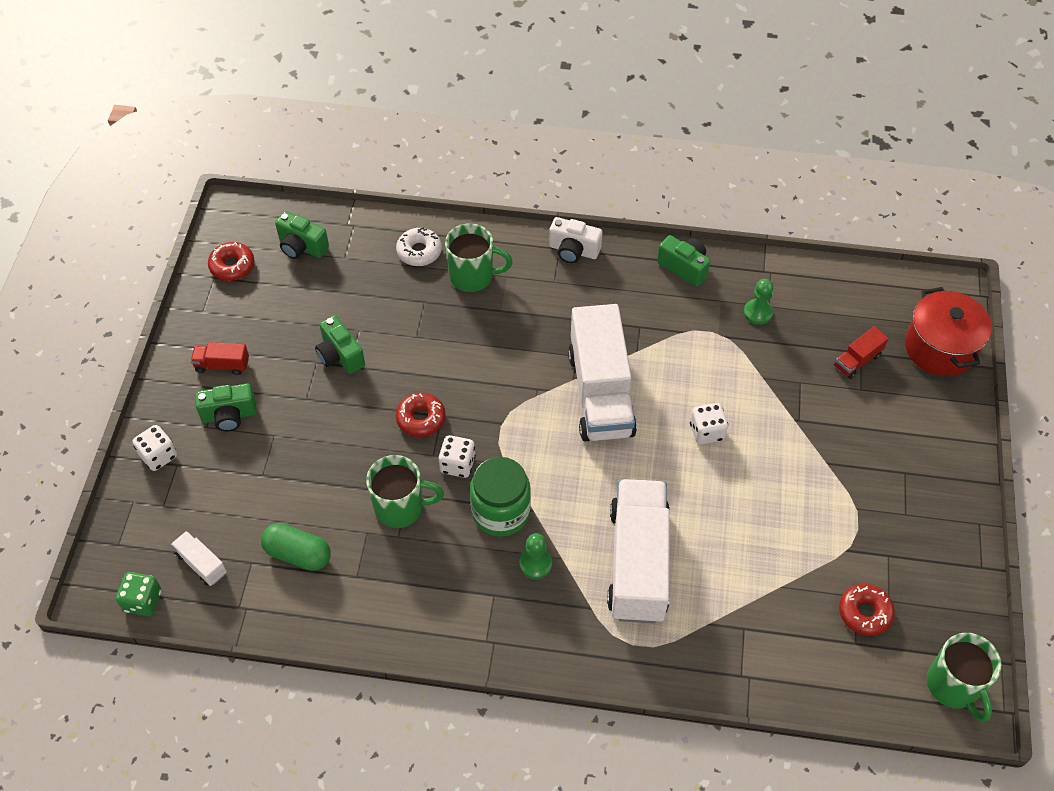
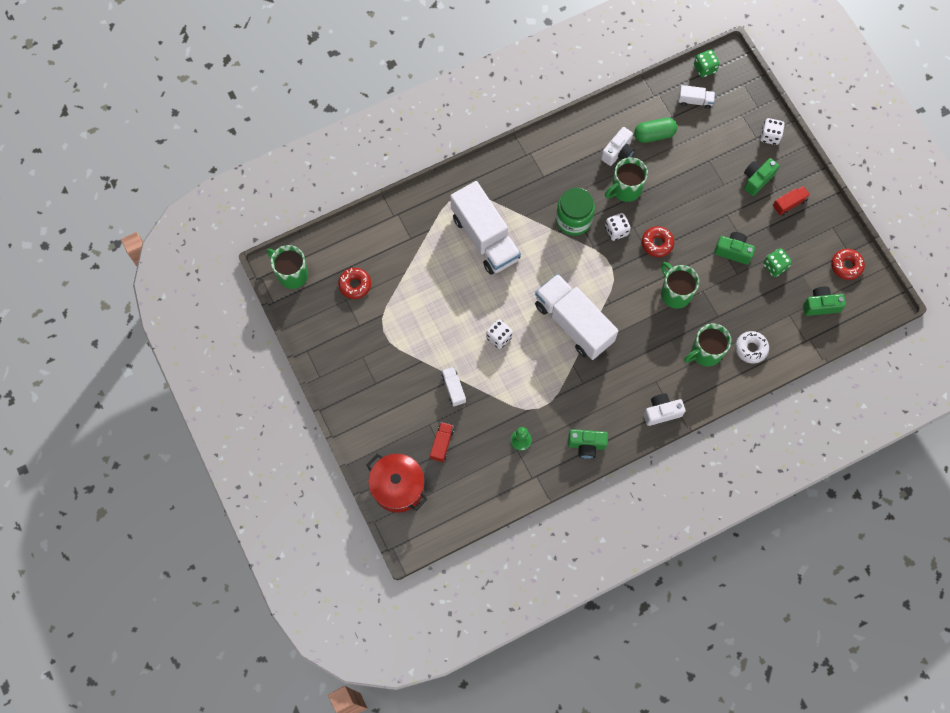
camera: 145 degrees right, 15 degrees up
green pawn [520,533,552,579] -> none
none -> white truck [441,367,466,407]
none -> white camera [601,127,635,166]
none -> green mug [661,262,699,309]
none -> green dice [763,248,792,277]

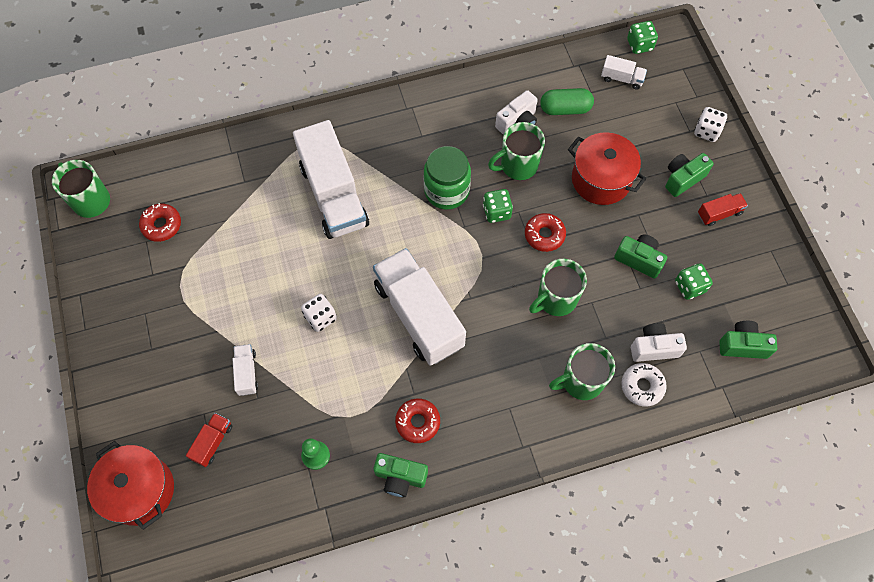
camera: 10 degrees right, 5 degrees down
white dice [605,213,631,241] -> green dice [483,189,513,223]
white camera [644,394,686,426] -> white camera moved to [631,323,687,362]
green mug [661,262,699,309] -> green mug turned 105 degrees counterclockwise [529,259,587,316]
red donut [831,249,865,280] -> red donut moved to [395,398,440,443]
none -> red pot [568,132,646,205]

